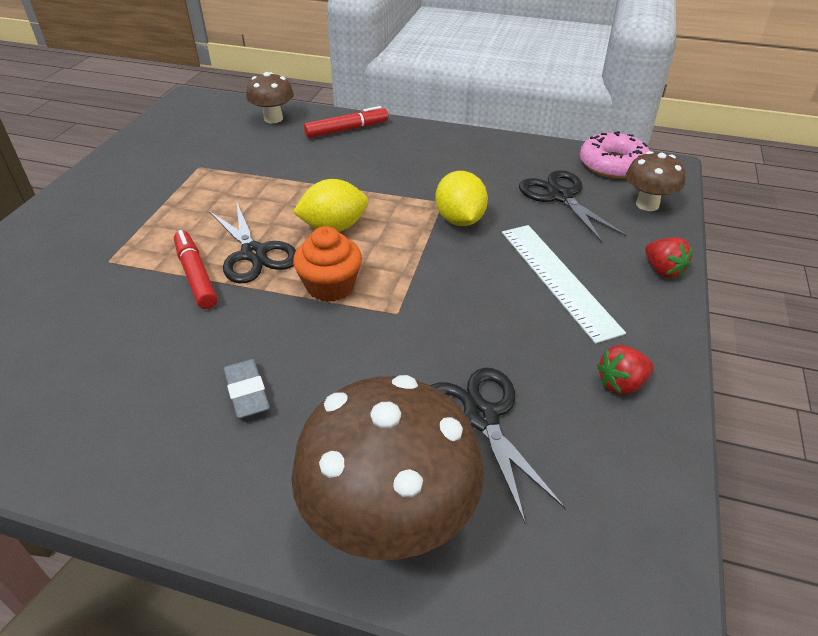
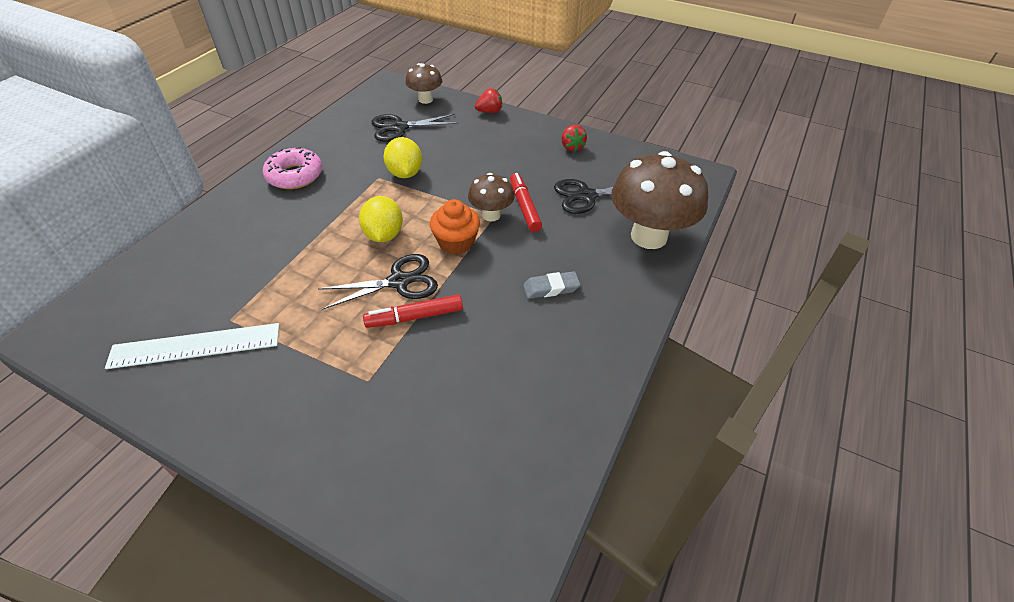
camera: 80 degrees left, 5 degrees up
brown mushroom [246,72,294,123] -> brown mushroom moved to [468,173,515,222]
red marker [304,106,388,138] -> red marker moved to [510,173,542,232]
yellow lemon [435,171,488,226] -> yellow lemon turned 75 degrees clockwise [383,137,422,178]
white ruler [502,225,626,344] -> white ruler moved to [105,323,280,369]
pink donut [580,131,650,179] -> pink donut moved to [263,147,322,189]

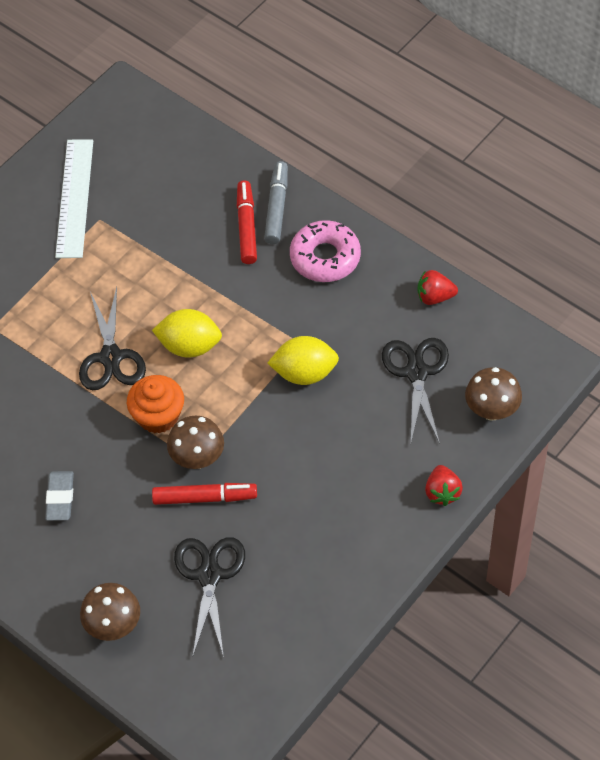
camera: 105 degrees right, 10 degrees up
red marker [363,294,463,328] -> red marker moved to [237,180,257,264]
red strawberry [561,125,587,152] -> red strawberry moved to [417,270,458,305]
brown mushroom [611,151,708,249] -> brown mushroom [80,583,140,641], size x0.52
none -> grey marker [264,161,288,244]

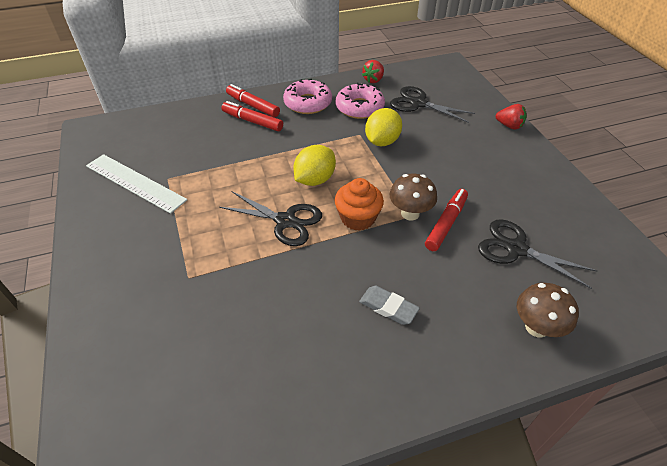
camera: 60 degrees left, 10 degrees down
grey marker [264,161,288,244] -> red marker [226,84,280,117]
brown mushroom [465,367,522,421] -> none
none -> pink donut [336,83,385,119]

